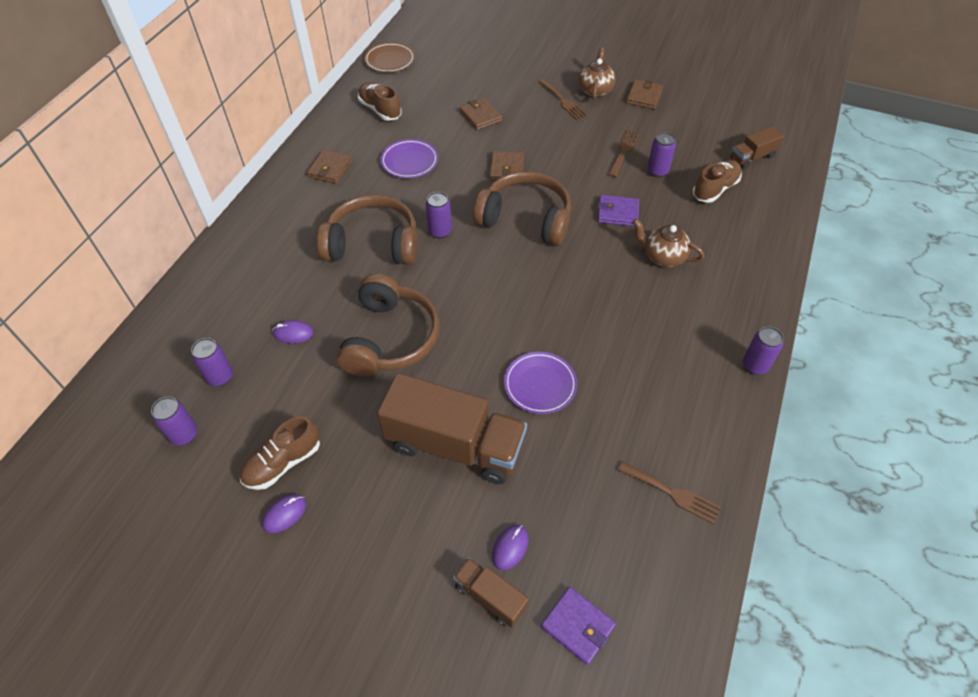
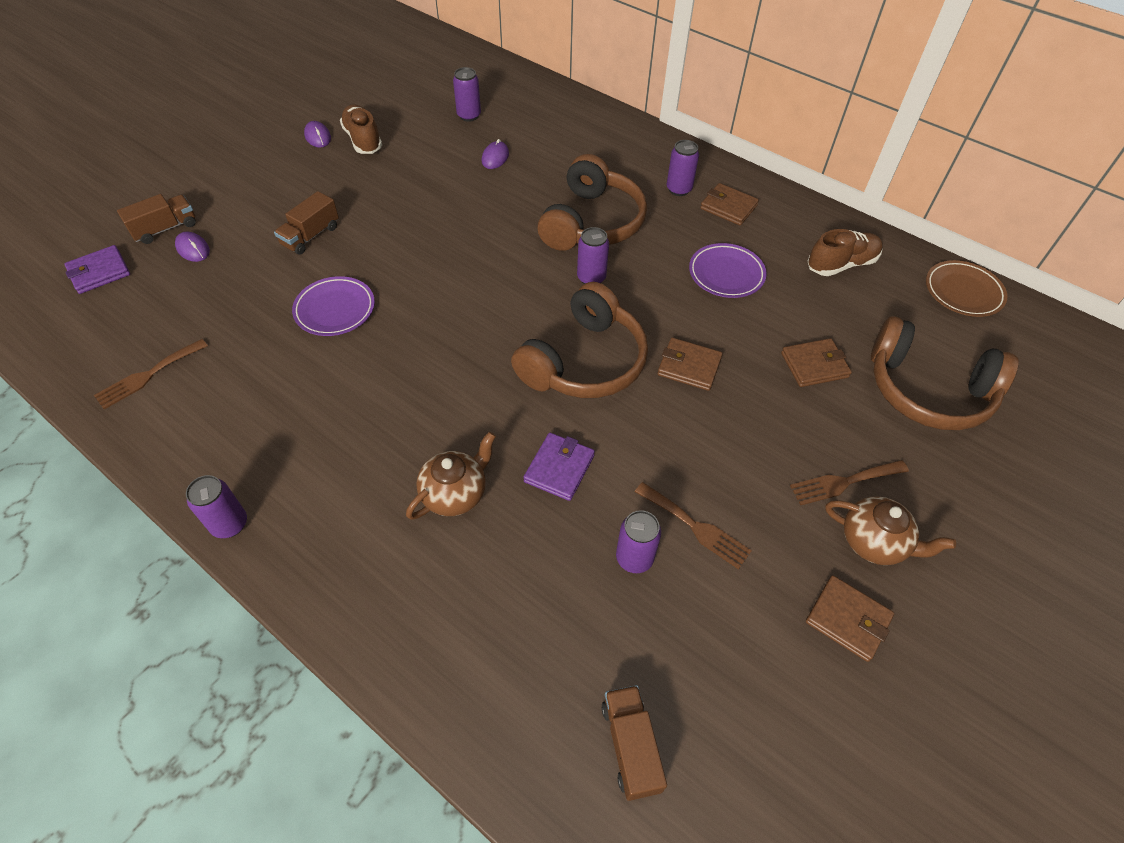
camera: 105 degrees right, 0 degrees up
purple can [151,397,197,445] -> purple can moved to [667,140,699,196]
brown headphones [337,274,440,377] -> brown headphones moved to [871,316,1019,430]
brown truck [377,373,527,484] -> brown truck [274,191,339,255], size x0.48
brown shoe [693,160,742,203] -> none

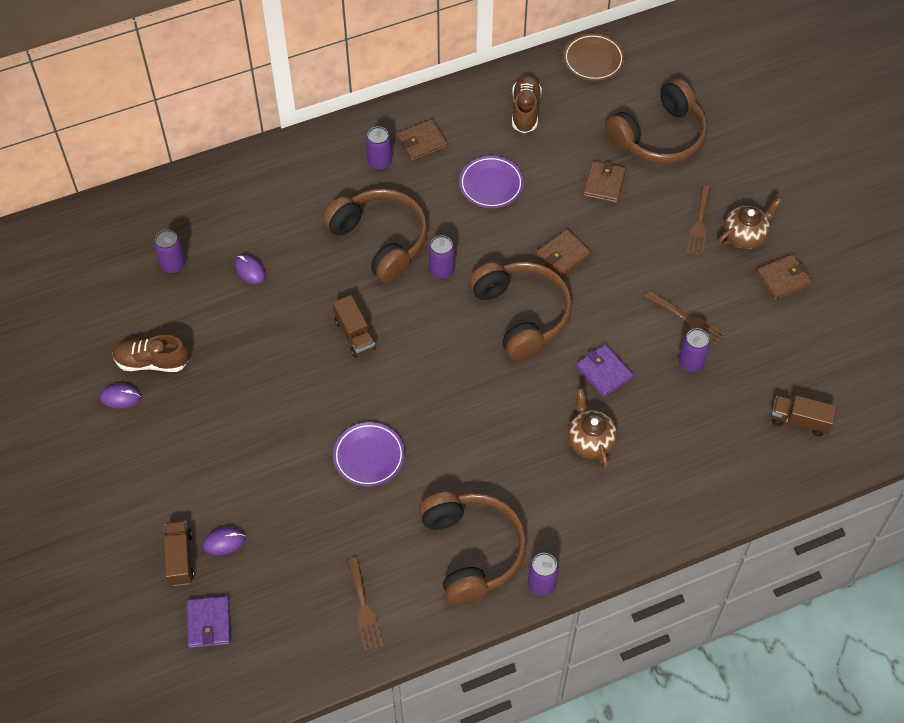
camera: 60 degrees left, 5 degrees up
brown truck [274,191,339,255] -> brown truck moved to [332,295,376,357]
brown fork [635,482,752,570] -> brown fork turned 60 degrees clockwise [644,290,725,346]
none -> brown headphones [419,492,527,605]

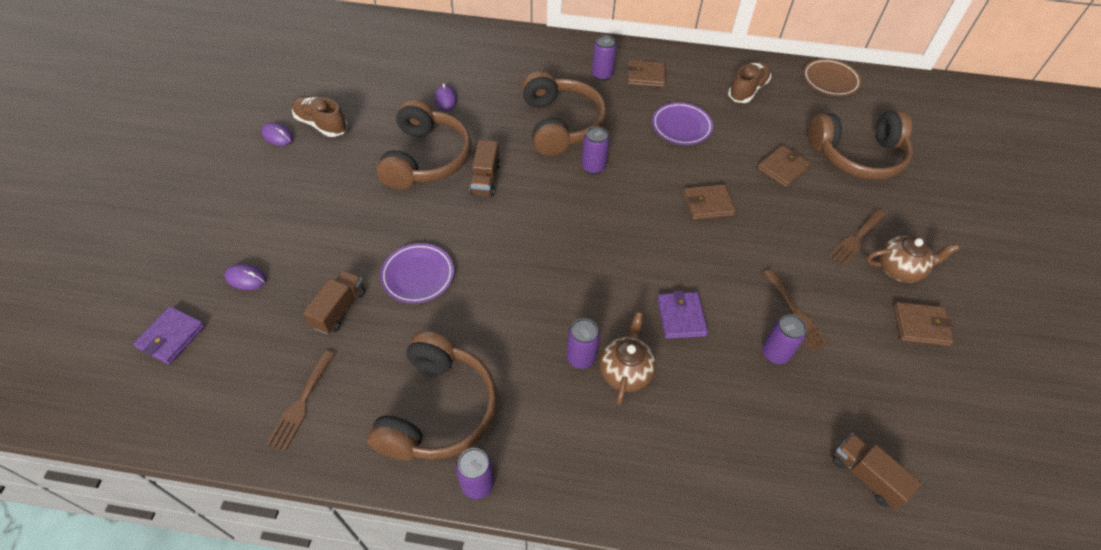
camera: 30 degrees right, 5 degrees down
purple can [154,229,186,273] -> purple can moved to [566,318,600,369]
brown truck [163,521,194,586] -> brown truck moved to [303,270,365,334]
brown headphones [469,262,572,361] -> brown headphones moved to [376,99,471,190]

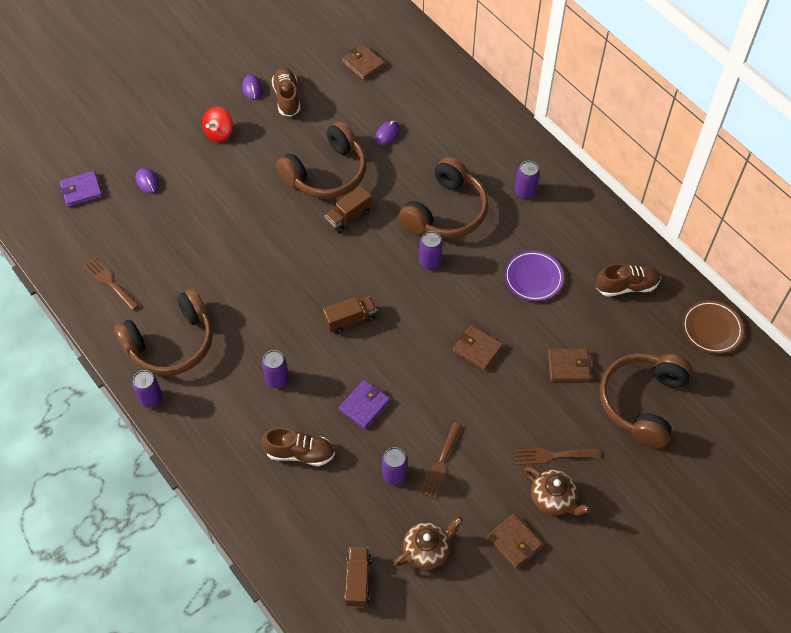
camera: 45 degrees right, 5 degrees up
brown fork [266,350,335,451] -> brown fork turned 75 degrees clockwise [83,257,139,311]
brown truck [303,270,365,334] -> brown truck moved to [323,296,377,334]
purple plate [380,243,454,304] -> none
brown teapot [599,312,656,405] -> brown teapot moved to [393,517,463,570]
brown wallet [627,60,665,87] -> brown wallet moved to [342,44,385,80]
brown headphones [808,111,913,180] -> brown headphones turned 75 degrees clockwise [600,353,693,448]
none -> red spinning top [202,107,233,143]
none -> brown shoe [262,427,335,466]

